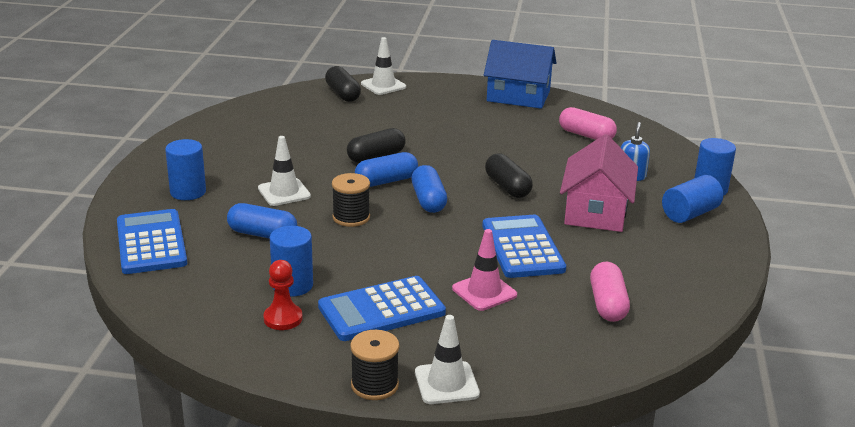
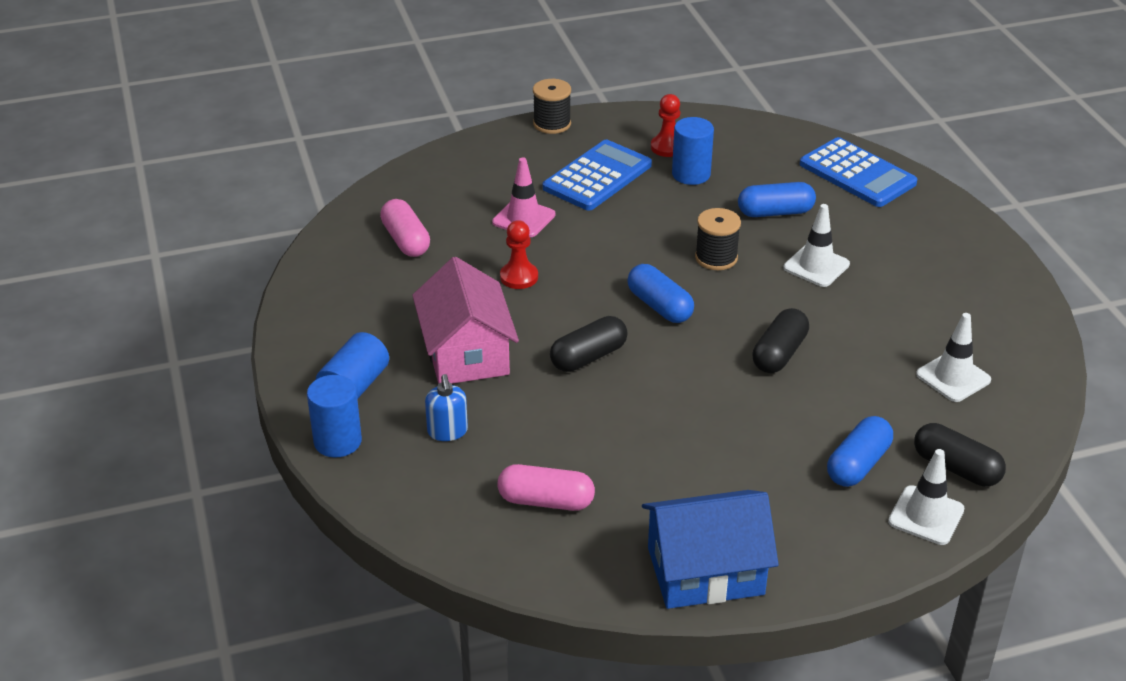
camera: 155 degrees right, 10 degrees up
blue cylinder [165,139,206,200] -> none
blue capsule [355,152,418,187] -> blue capsule moved to [827,416,893,487]
white traffic cone [415,315,480,404] -> white traffic cone moved to [916,313,991,402]
blue calculator [482,215,566,278] -> red pawn [500,220,538,289]
black capsule [485,153,533,198] -> black capsule turned 75 degrees counterclockwise [550,316,628,372]

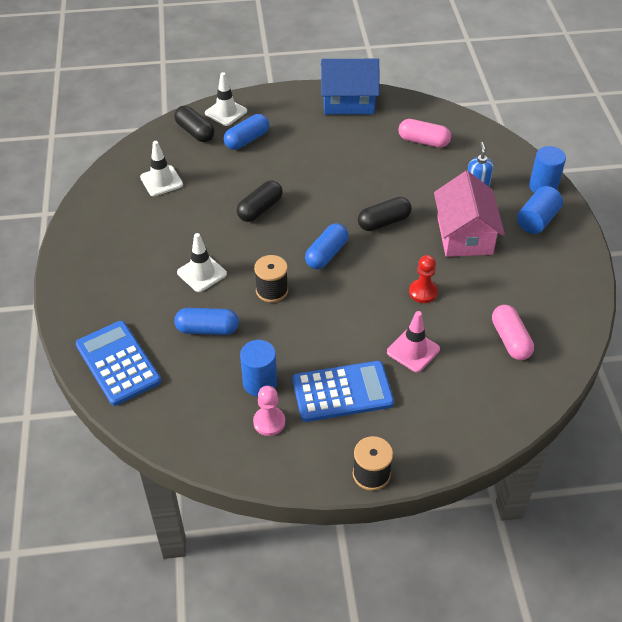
camera: 170 degrees left, 10 degrees up
blue calculator [543,140,652,211] -> blue calculator turned 150 degrees counterclockwise [293,361,394,422]
blue capsule [627,264,694,323] -> blue capsule turned 60 degrees clockwise [305,223,349,269]
red pawn [651,94,680,157] -> pink pawn [253,386,285,436]

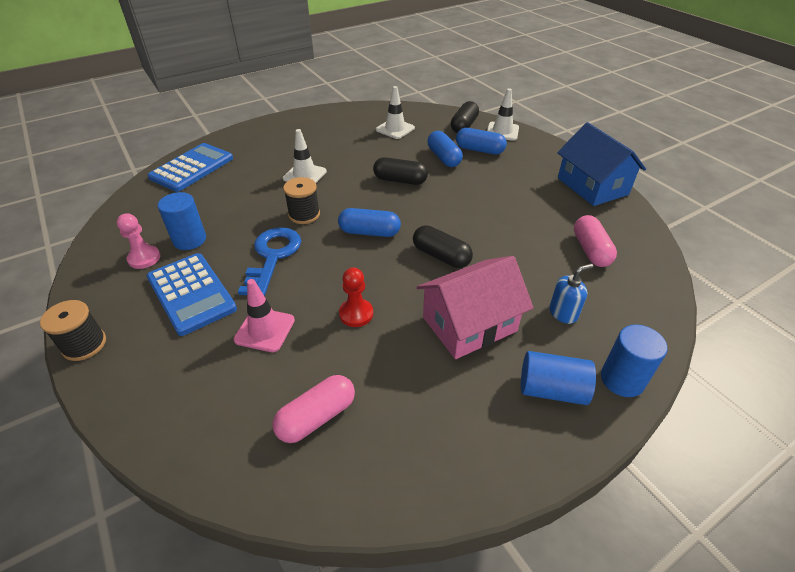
camera: 65 degrees right, 5 degrees down
blue capsule [174,308,239,335] -> blue capsule moved to [427,131,463,167]
none -> blue key [238,227,301,296]

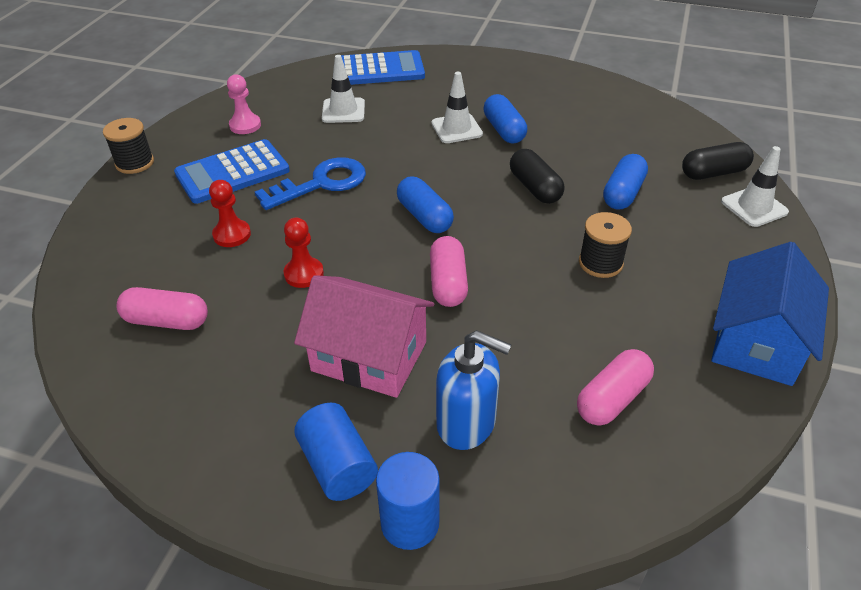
camera: 50 degrees right, 0 degrees up
blue calculator [147,253,237,336] -> blue calculator turned 45 degrees clockwise [174,139,290,204]
blue cylinder [158,192,206,250] -> none
pink traffic cone [234,279,295,352] -> red pawn [209,180,251,247]
black spool [283,177,320,224] -> black spool moved to [579,212,632,278]
white traffic cone [376,86,415,139] -> white traffic cone moved to [322,55,365,123]
black capsule [413,225,473,268] -> pink capsule [430,236,468,307]
blue capsule [456,128,507,155] -> blue capsule moved to [483,94,527,143]
blue soap dispenser [549,263,593,324] -> blue soap dispenser [436,330,512,450], size x1.59

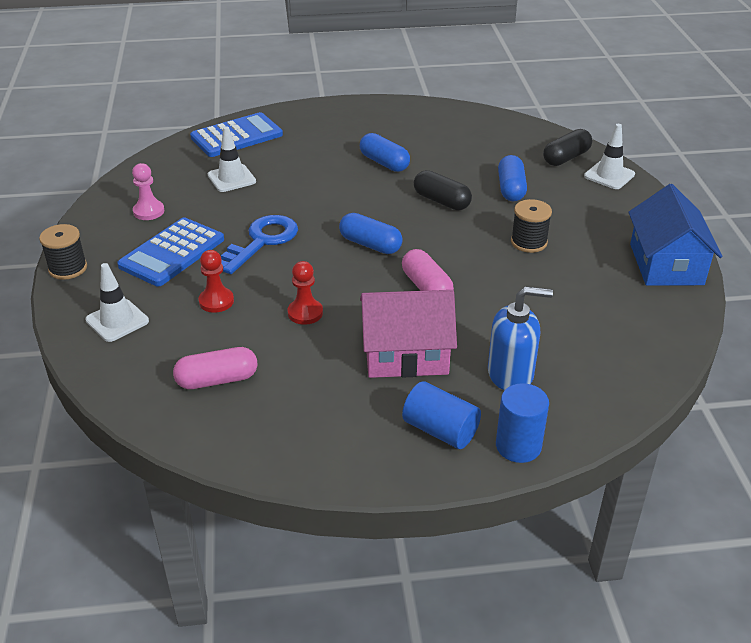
camera: 25 degrees left, 5 degrees down
white traffic cone [431,72,483,143] -> white traffic cone moved to [85,263,149,342]
pink capsule [577,349,654,425] -> none

